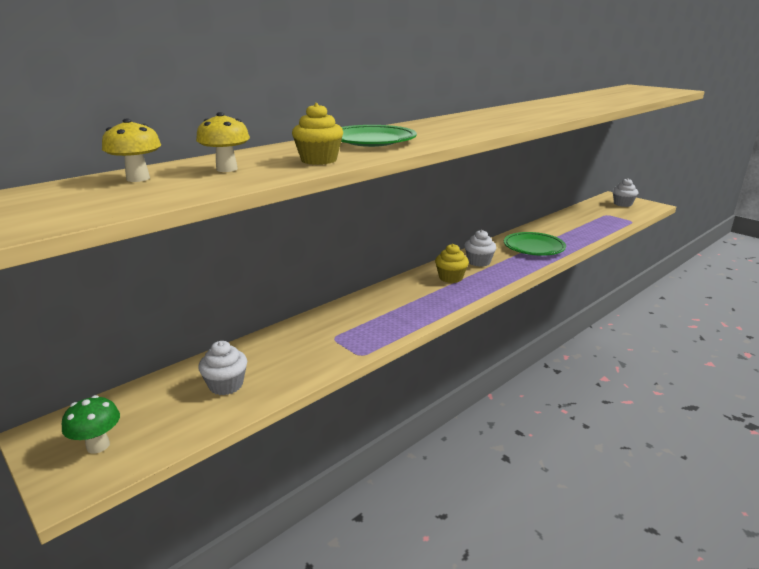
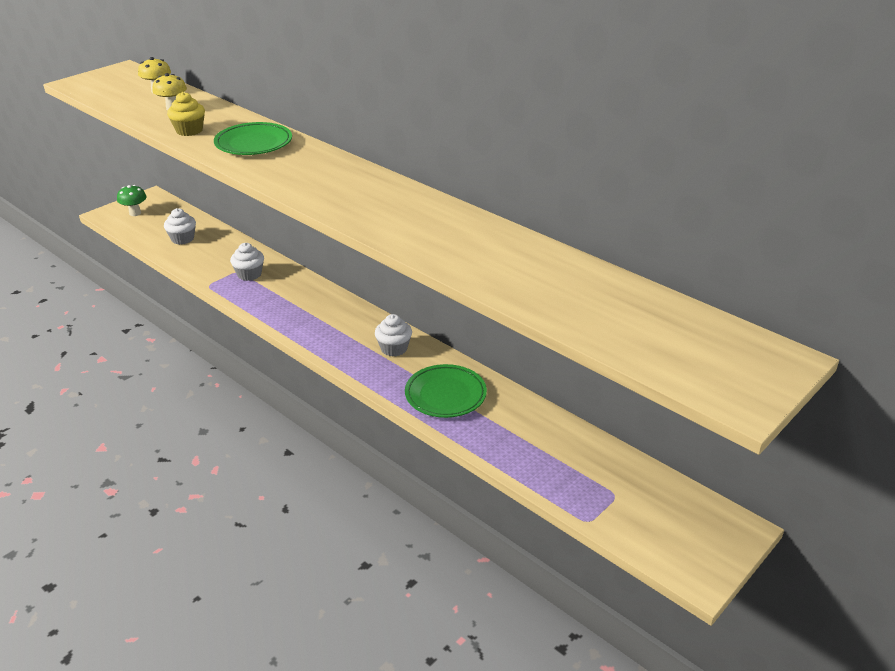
camera: 85 degrees right, 10 degrees up
yellow cupcake [435,244,469,283] -> none
white cupcake [612,178,638,207] -> white cupcake moved to [230,243,264,281]

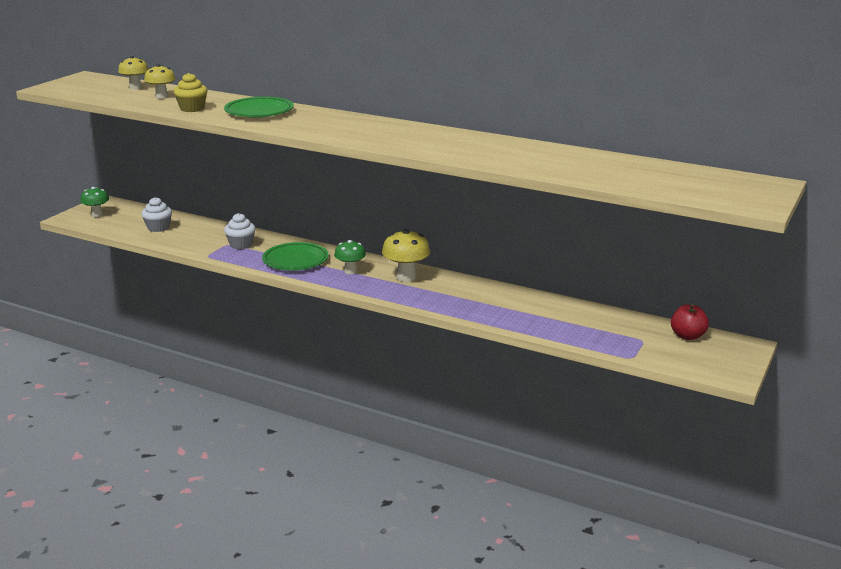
camera: 15 degrees left, 10 degrees down
white cupcake [375,314,412,357] -> yellow mushroom [382,229,430,282]
green plate [405,364,487,418] -> green plate moved to [262,242,329,270]
none -> green mushroom [334,240,366,274]
none -> red apple [671,304,709,340]

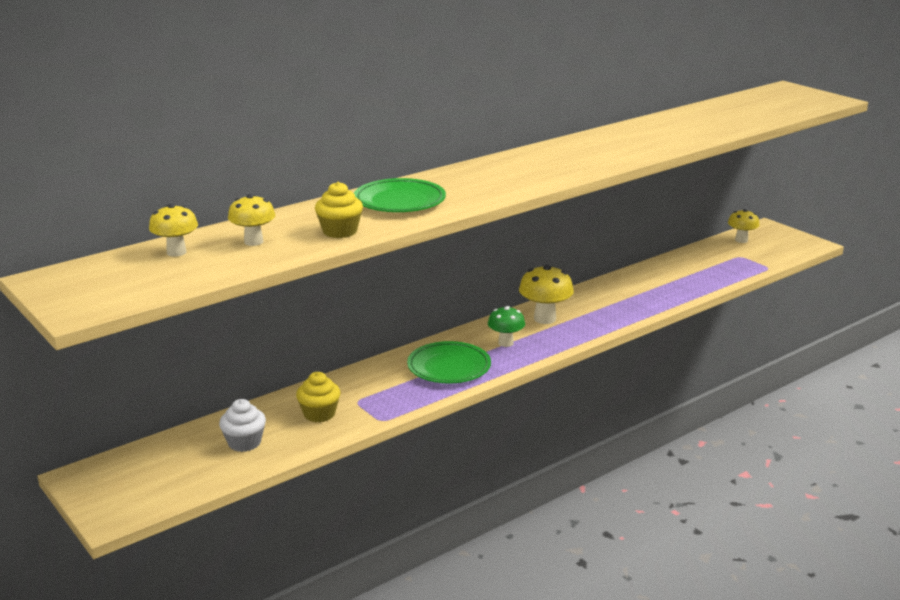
camera: 65 degrees left, 0 degrees up
green mushroom [80,187,109,217] -> none
white cupcake [224,213,256,249] -> none
red apple [671,304,709,340] -> yellow mushroom [728,209,760,243]
none -> yellow cupcake [296,372,340,422]

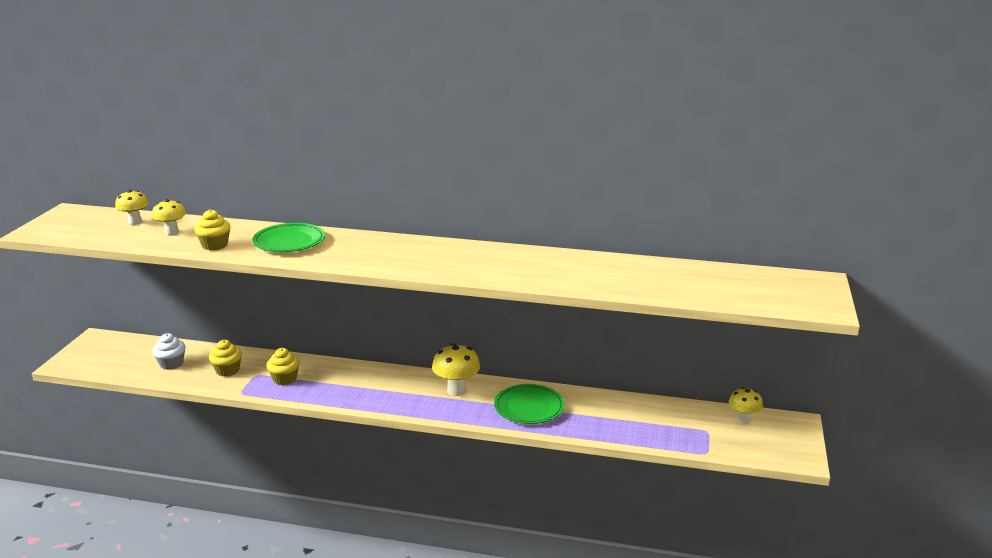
camera: 50 degrees right, 0 degrees up
green plate [407,341,491,384] -> green plate moved to [494,384,564,424]
green mushroom [488,306,525,347] -> none
none -> yellow cupcake [266,348,300,385]

